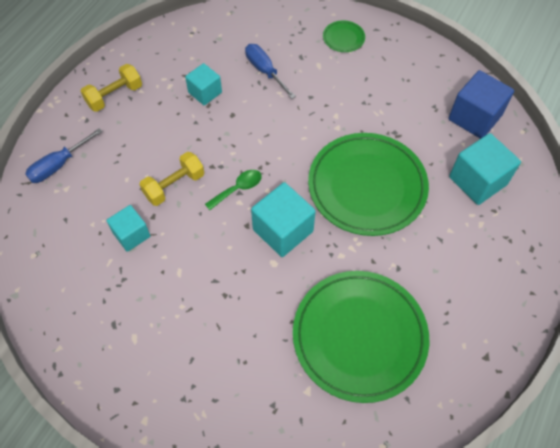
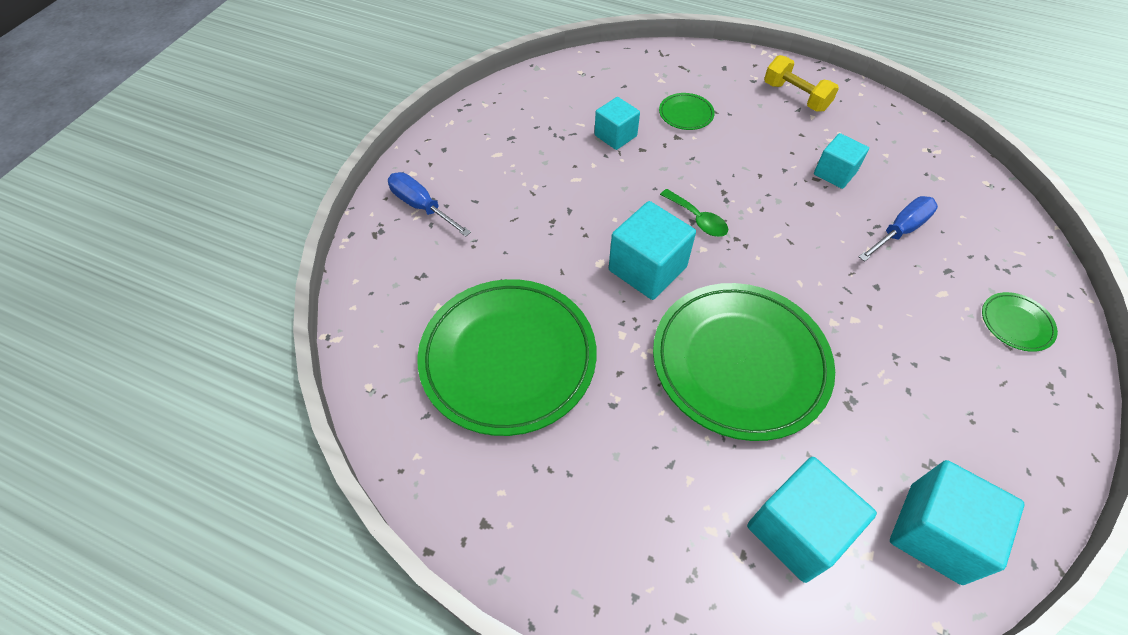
camera: 85 degrees right, 5 degrees down
blue screwdriver [25,128,103,183] -> blue screwdriver moved to [388,172,471,237]
yellow dumbbell [139,152,204,206] -> none
blue cube [448,70,514,139] -> turquoise cube [890,460,1024,585]
none -> green plate [659,93,715,130]

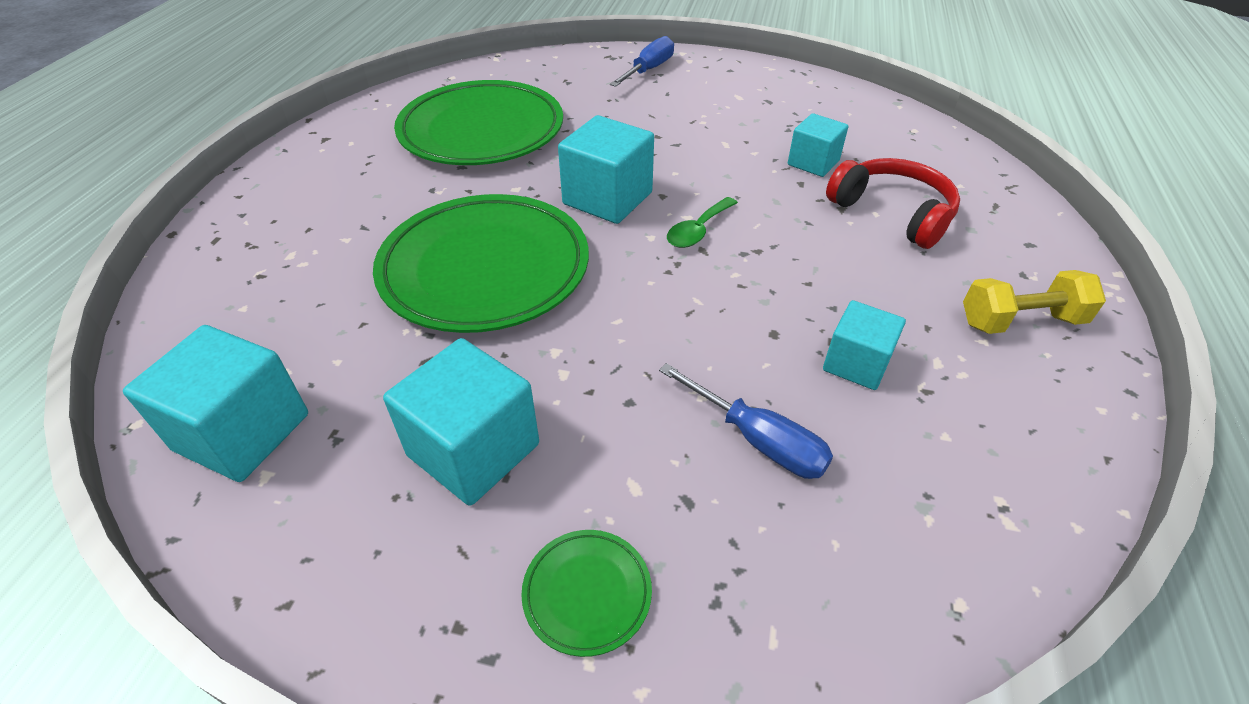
camera: 80 degrees right, 10 degrees down
green plate [659,93,715,130] -> red headphones [826,158,960,249]
turquoise cube [747,457,877,583] -> turquoise cube moved to [383,338,539,506]
yellow dumbbell [764,55,839,112] -> yellow dumbbell turned 45 degrees clockwise [963,270,1106,334]

